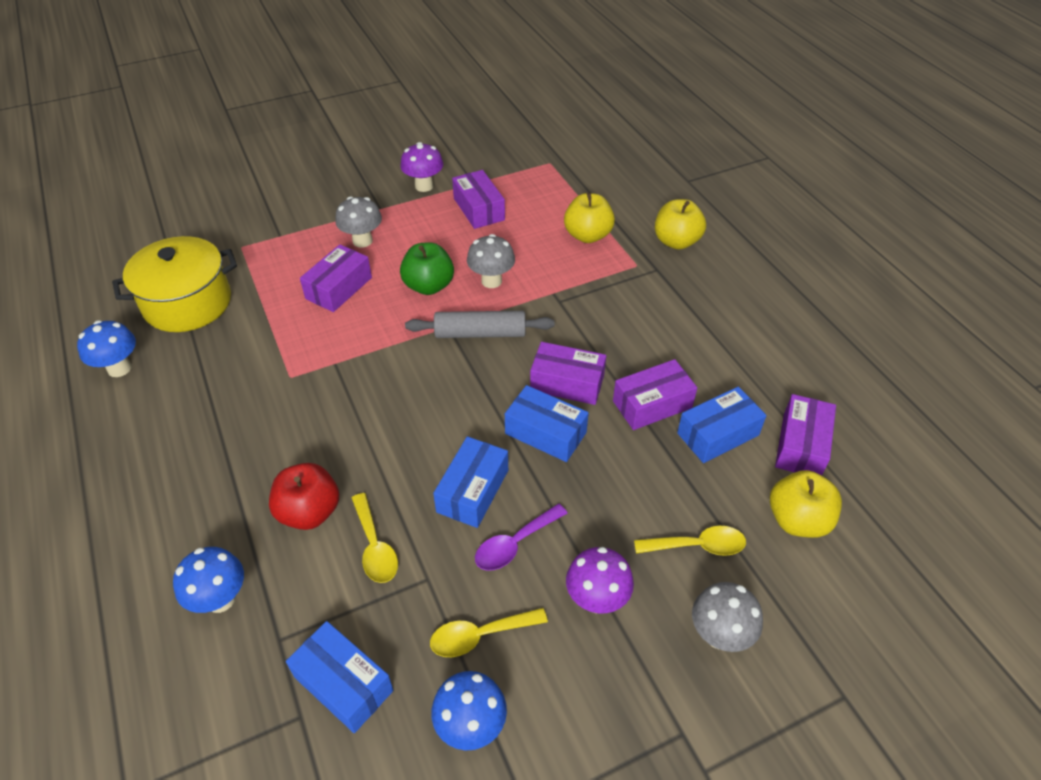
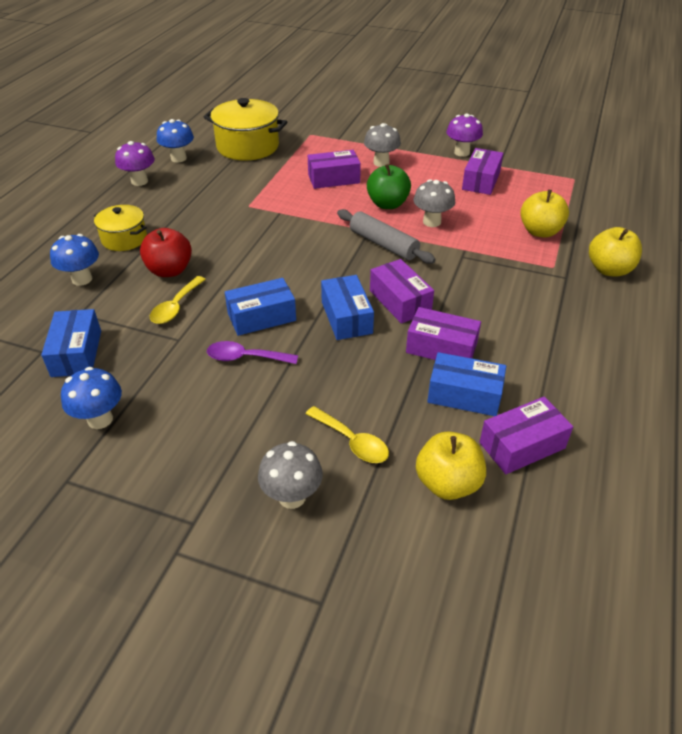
camera: 45 degrees right, 5 degrees down
yellow spoon [430,608,548,657] -> none
purple mushroom [566,547,634,613] -> purple mushroom moved to [115,141,155,186]
none -> yellow pot [94,205,147,251]

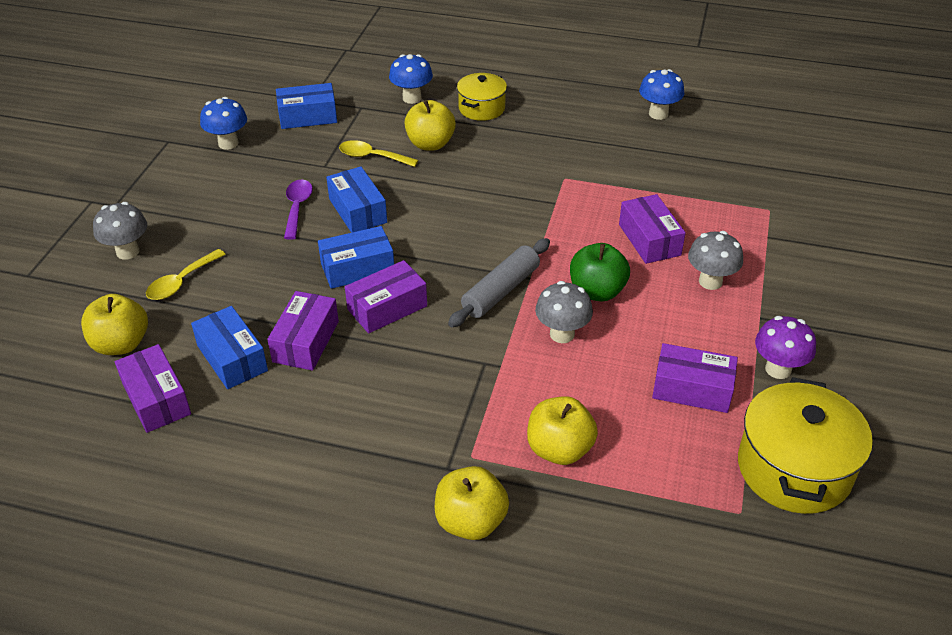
camera: 85 degrees right, 0 degrees up
purple mushroom [115,141,155,186] -> none
red apple [140,228,192,277] -> yellow apple [404,100,456,150]
yellow pot [204,98,287,161] -> yellow pot moved to [738,377,873,514]
blue box [427,352,506,416] -> blue box turned 45 degrees counterclockwise [191,306,268,389]

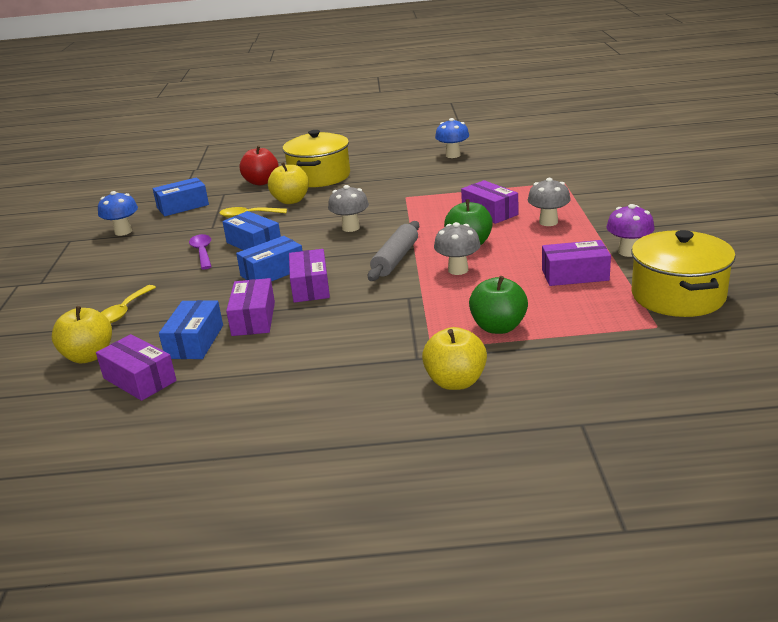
camera: 15 degrees left, 15 degrees down
grey mushroom [93,202,147,260] -> grey mushroom moved to [328,185,369,232]
blue box [191,306,268,389] -> blue box turned 60 degrees clockwise [159,300,223,359]
purple box [345,260,427,333] -> purple box turned 45 degrees counterclockwise [289,249,330,303]
blue mushroom [389,54,433,104] -> red apple [239,146,279,185]
yellow pot [457,73,507,121] -> yellow pot [283,130,350,187], size x1.67
yellow apple [527,396,598,465] -> green apple [469,276,528,334]

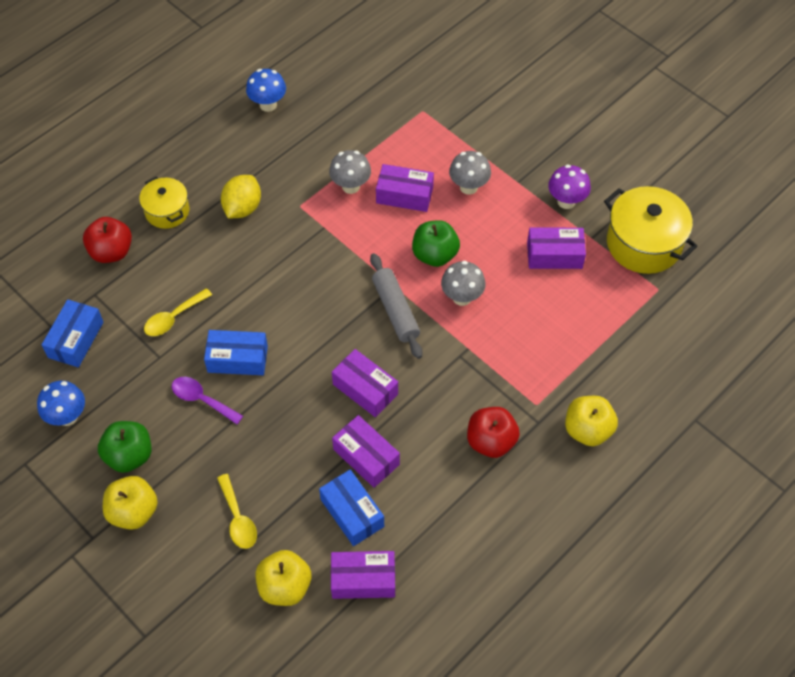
camera: 45 degrees left, 30 degrees up
blue box [236,236,302,282] -> none
yellow apple [268,162,309,204] -> yellow apple moved to [103,476,158,530]
yellow pot [283,130,350,187] -> yellow pot [139,176,189,229], size x0.60
grey mushroom [328,185,369,232] -> grey mushroom moved to [329,150,371,194]
green apple [469,276,528,334] -> green apple moved to [98,421,151,473]
purple box [542,240,611,286] -> purple box turned 45 degrees clockwise [527,228,586,269]
none -> yellow lemon [221,175,261,218]
none -> red apple [467,407,520,458]

